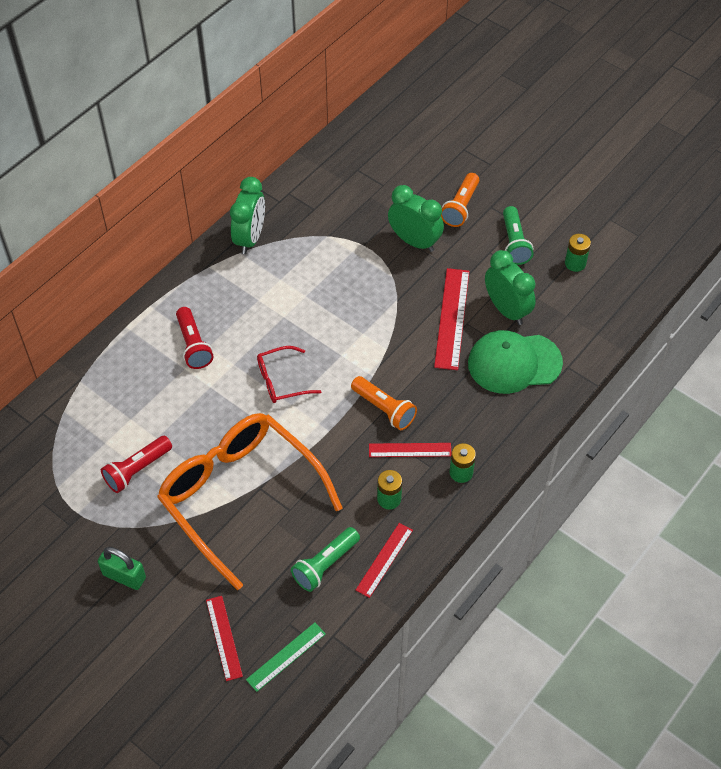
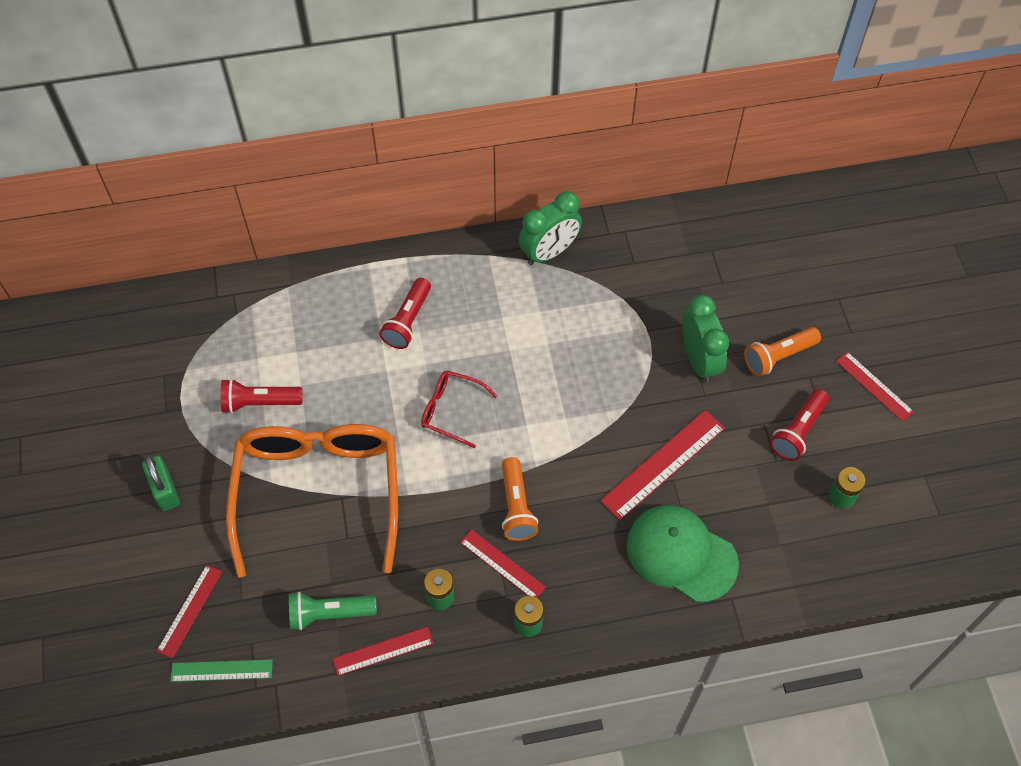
camera: 40 degrees right, 5 degrees up
green clock [485,250,536,325] -> none
green flashlight [503,206,534,265] -> red flashlight [770,389,829,461]
none -> red ruler [836,352,914,422]

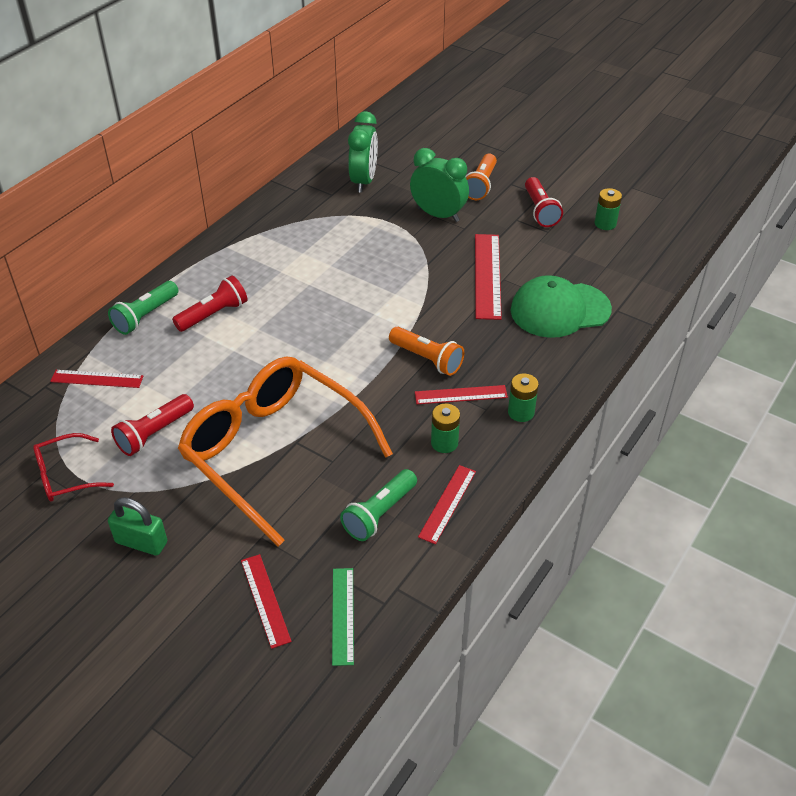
camera: 45 degrees left, 15 degrees down
green ruler [170,659,273,682] -> green ruler turned 45 degrees counterclockwise [332,568,354,666]
red flashlight [379,278,431,349] -> red flashlight turned 105 degrees counterclockwise [172,275,247,332]
red glasses [421,370,497,448] -> red glasses moved to [33,433,114,502]
green clock [519,191,582,265] -> green clock moved to [348,111,378,193]
red ruler [836,352,914,422] -> red ruler moved to [50,370,143,388]
none -> green flashlight [108,281,178,335]

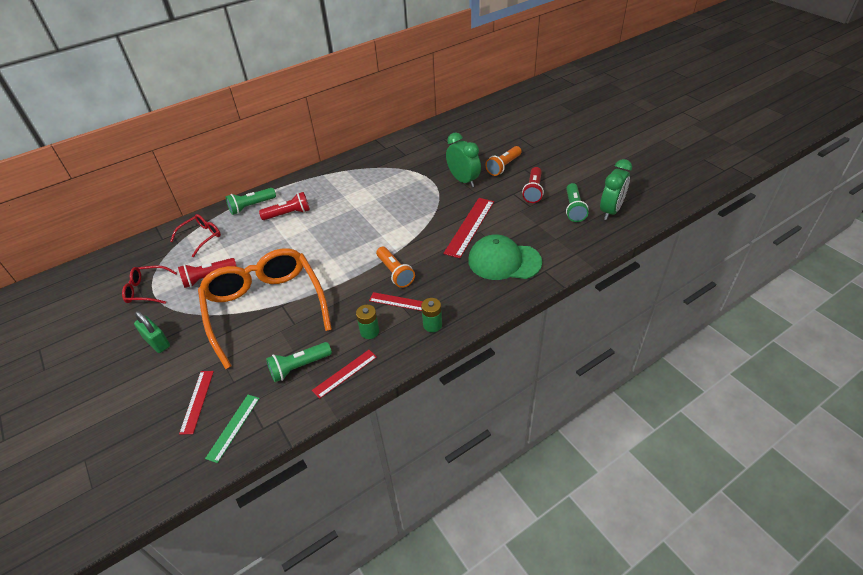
camera: 25 degrees right, 0 degrees up
red ruler [50,370,143,388] -> red glasses [170,214,221,257]
green clock [348,111,378,193] -> green clock moved to [600,159,632,220]
green battery [595,188,622,230] -> green flashlight [566,183,589,222]

